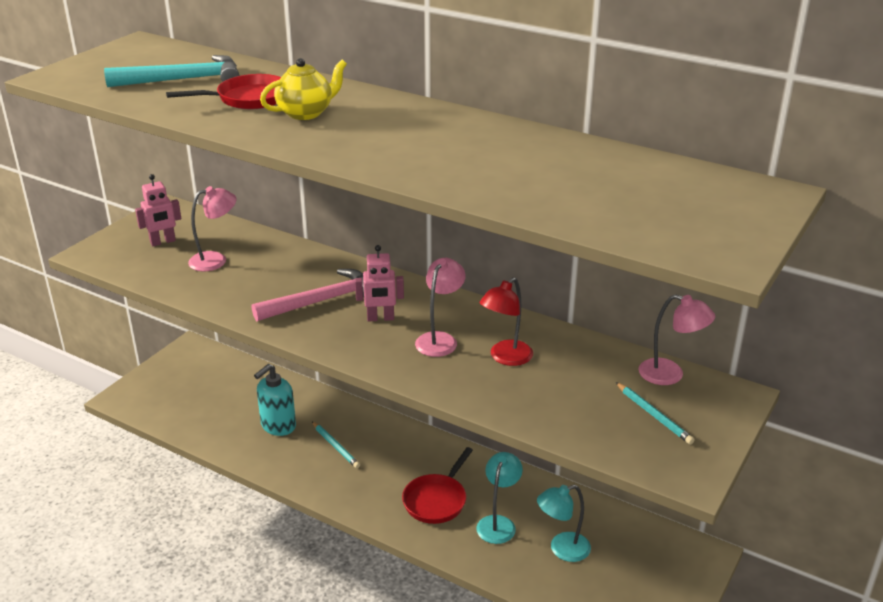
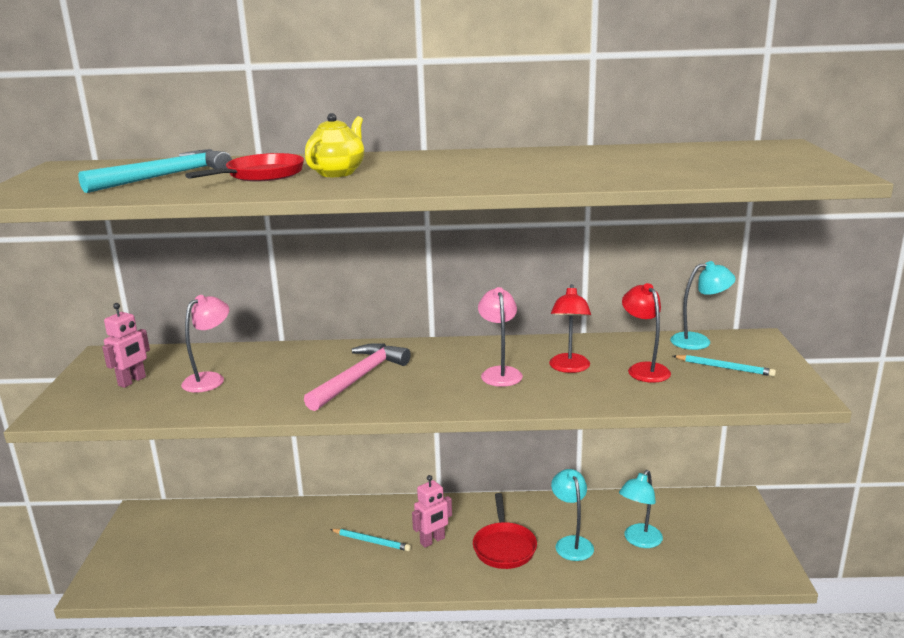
camera: 30 degrees left, 10 degrees down
turquoise soap dispenser [254,364,296,436] -> none
pink robot [355,245,404,322] -> pink robot moved to [412,475,452,548]
pink lamp [639,294,715,385] -> turquoise lamp [670,261,736,350]
none -> red lamp [622,283,671,383]

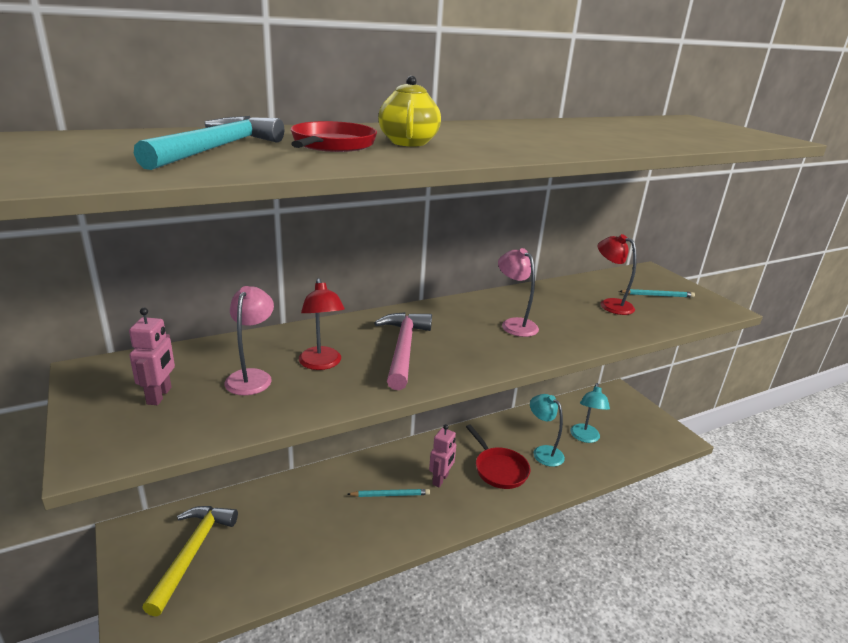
camera: 30 degrees left, 5 degrees up
red lamp [549,284,591,373] -> red lamp moved to [299,278,345,370]
turquoise lamp [670,261,736,350] -> none
none -> yellow hammer [142,506,238,616]

